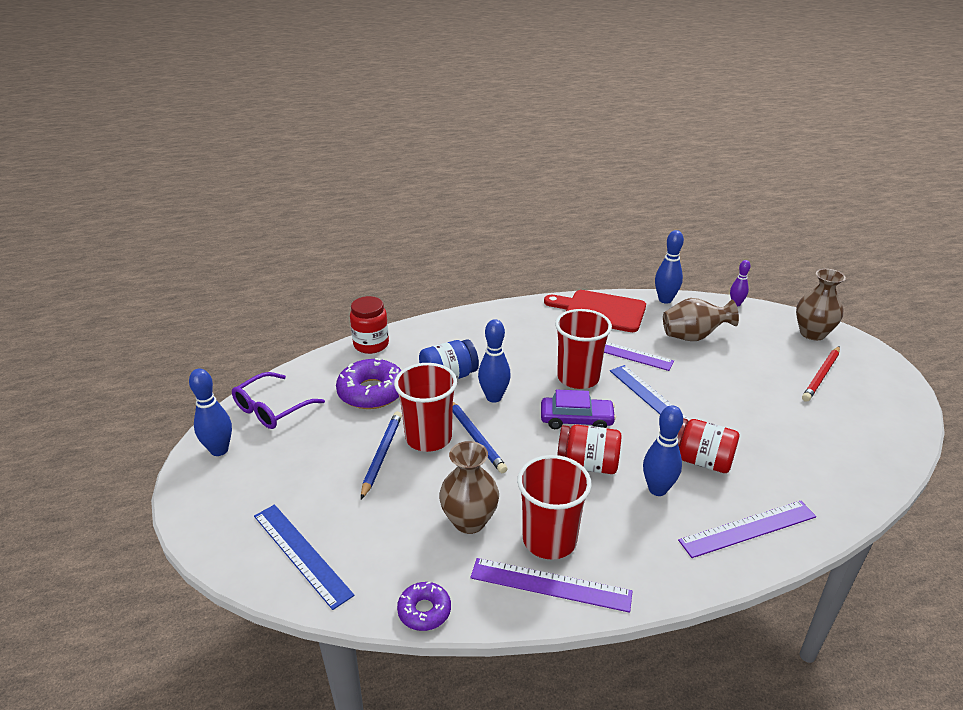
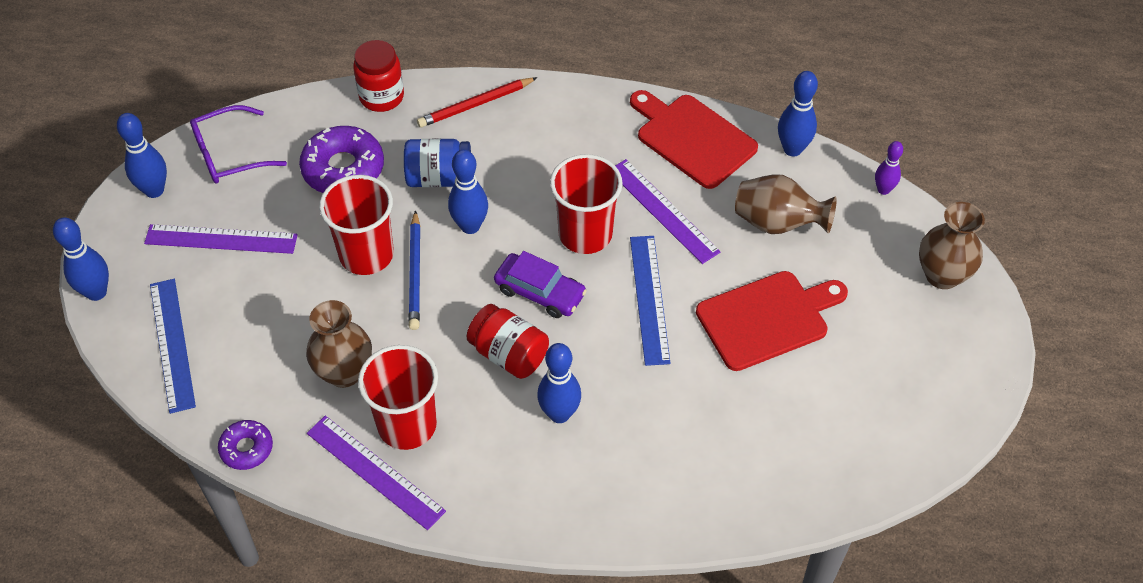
camera: 25 degrees right, 20 degrees up
blue pencil [361,411,402,499] -> none
red jar [677,418,739,473] -> none
purple ruler [678,501,816,558] -> purple ruler moved to [144,224,298,254]
red pencil [802,346,840,402] -> red pencil moved to [417,77,538,127]
none -> blue bowling pin [53,217,109,301]
none -> red cutting board [696,271,848,371]

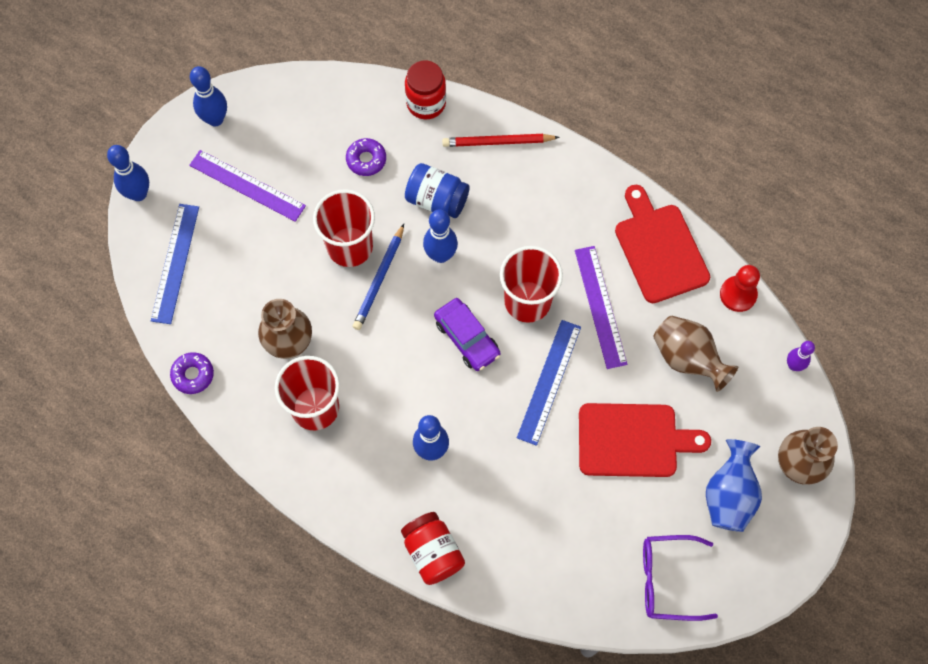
camera: 25 degrees right, 15 degrees up
purple glasses [190,105,287,184] -> purple glasses moved to [643,535,718,621]
purple donut [299,126,384,193] -> purple donut [346,138,386,176], size x0.57
purple ruler [307,416,446,530] -> none
red jar [467,304,549,379] -> red jar moved to [401,512,465,585]
blue bowling pin [778,71,818,157] -> red pawn [720,265,760,312]
none -> blue vase [706,439,762,532]

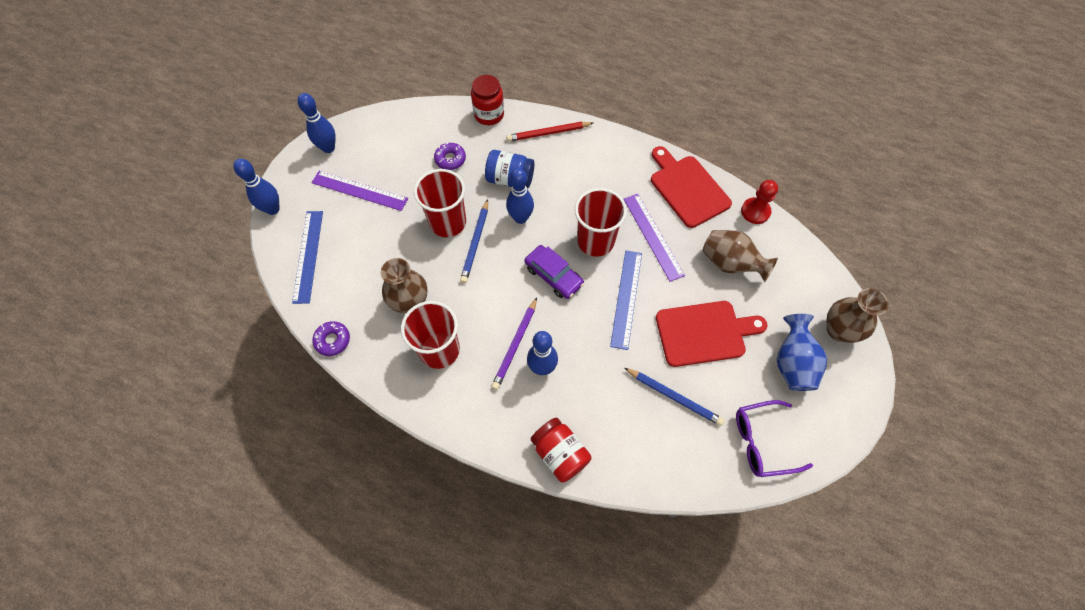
camera: 10 degrees left, 5 degrees down
purple bowling pin [787,341,815,371] -> none
none -> purple pencil [491,297,537,390]
none -> blue pencil [624,368,725,426]

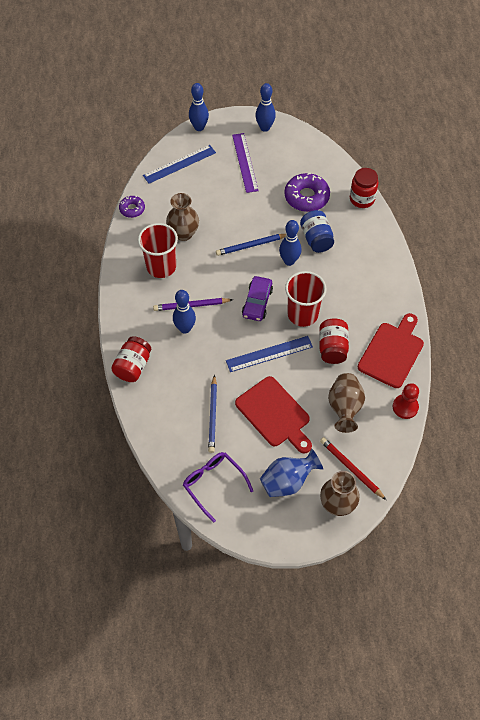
camera: 60 degrees right, 5 degrees down
red cup [414,169,466,237] -> none
purple donut [434,143,466,170] -> purple donut [284,173,330,212], size x1.77
red pencil [506,122,593,142] -> red pencil moved to [320,437,386,500]
purple ruler [624,194,685,282] -> red jar [319,318,349,364]

